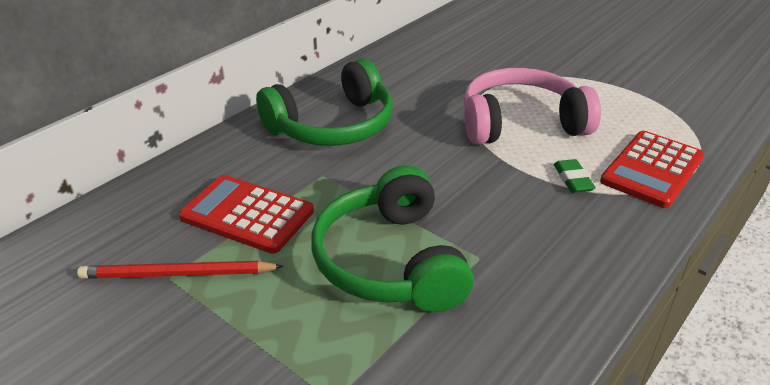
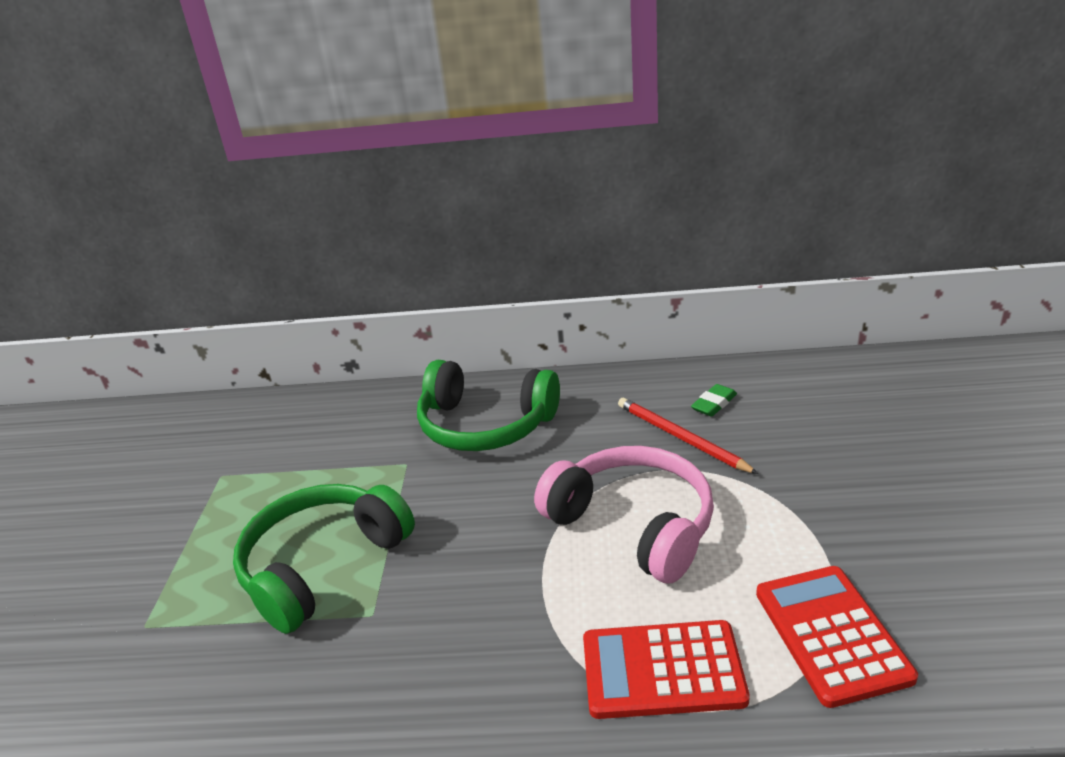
camera: 55 degrees right, 5 degrees down
red pencil [77,261,283,279] -> red pencil moved to [618,398,759,474]
red calculator [179,175,314,254] -> red calculator moved to [756,566,918,708]
green eraser [554,159,596,193] -> green eraser moved to [691,384,737,417]

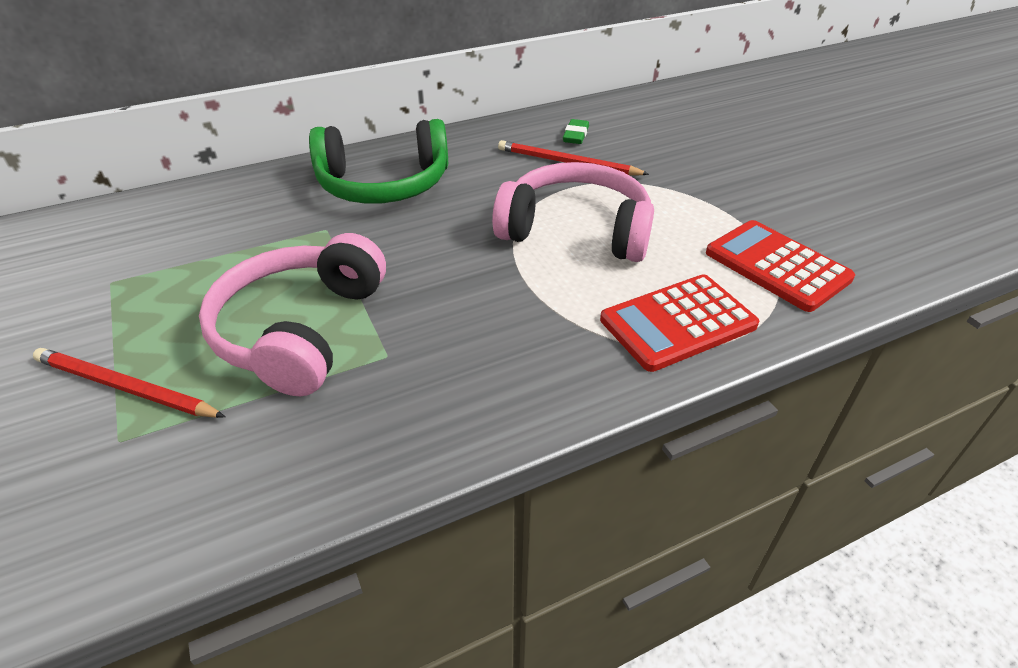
camera: 30 degrees left, 10 degrees up
green headphones [233,484,415,634] -> pink headphones [199,233,386,396]
none -> red pencil [33,348,225,418]

